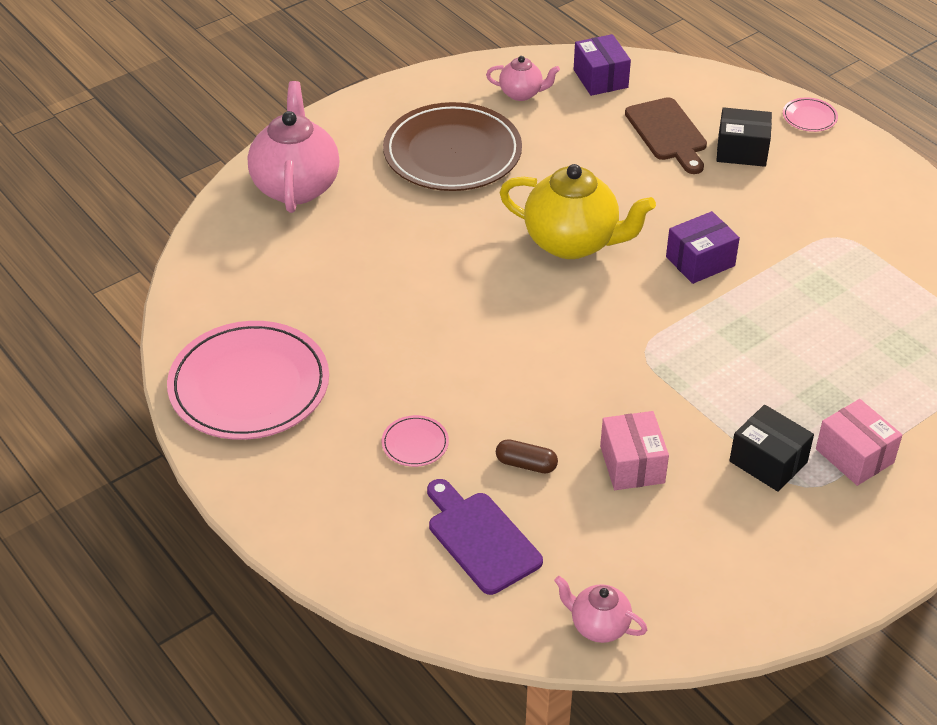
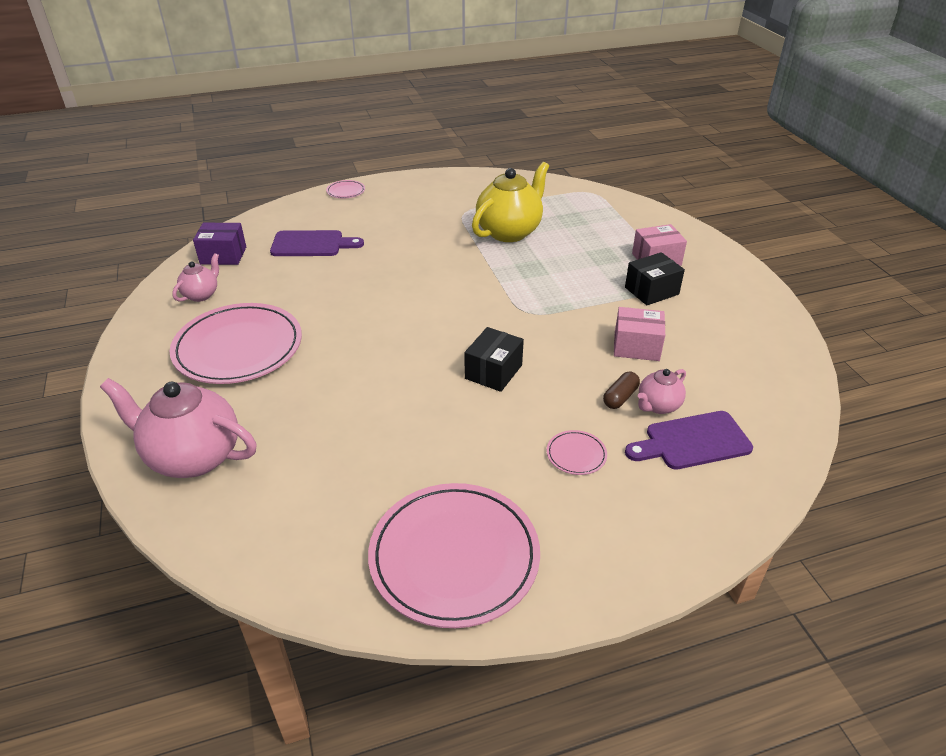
camera: 70 degrees left, 5 degrees down
brown plate [383,102,522,191] -> pink plate [170,303,302,384]
yellow teapot [499,164,656,259] -> yellow teapot moved to [472,162,549,242]
pink teapot [554,576,647,643] -> pink teapot moved to [638,369,686,414]
brown cutting board [625,97,707,174] -> purple cutting board [270,230,364,256]
purple box [666,211,740,284] -> none
black box [716,107,772,167] -> black box moved to [465,327,524,392]

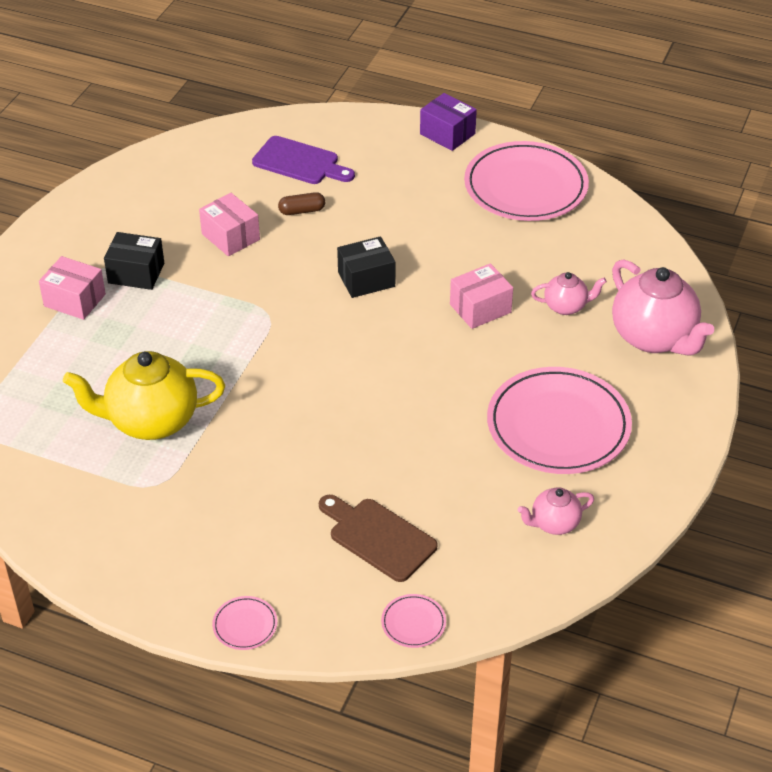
camera: 140 degrees left, 5 degrees up
purple box [193,223,246,265] -> purple box moved to [420,93,477,151]
purple cutting board [270,230,364,256] -> brown cutting board [319,495,438,582]
pink plate [547,430,607,475] -> pink plate moved to [381,594,446,648]
pink teapot [638,369,686,414] -> pink teapot moved to [531,272,607,315]
none -> pink box [450,263,513,329]

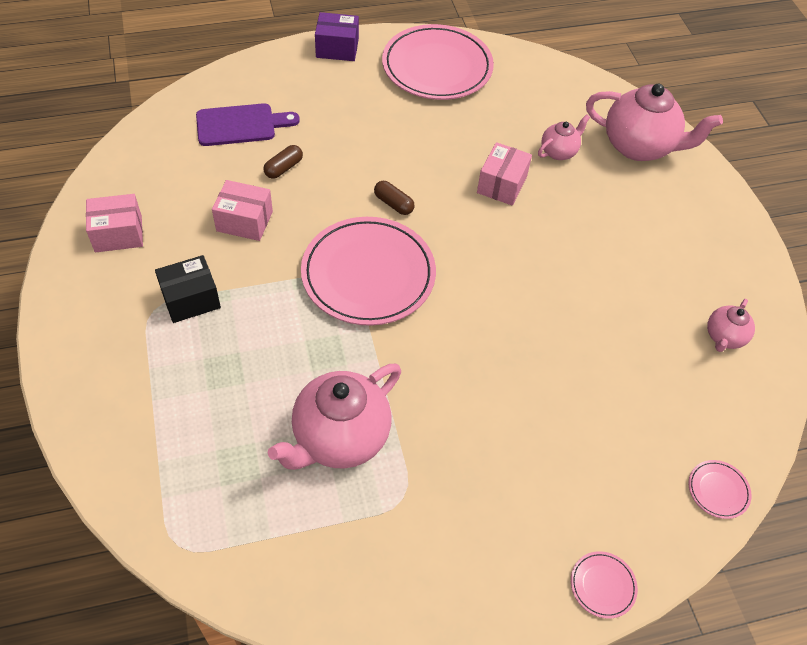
camera: 40 degrees left, 10 degrees up
pink box [39,256,106,320] -> pink box moved to [86,194,143,252]
yellow teapot [63,351,225,440] -> pink teapot [268,364,401,470]
brown cutting board [319,495,438,582] -> none
black box [337,236,395,298] -> brown capsule [374,181,415,215]
pink plate [487,367,632,474] -> pink plate moved to [301,217,436,326]

